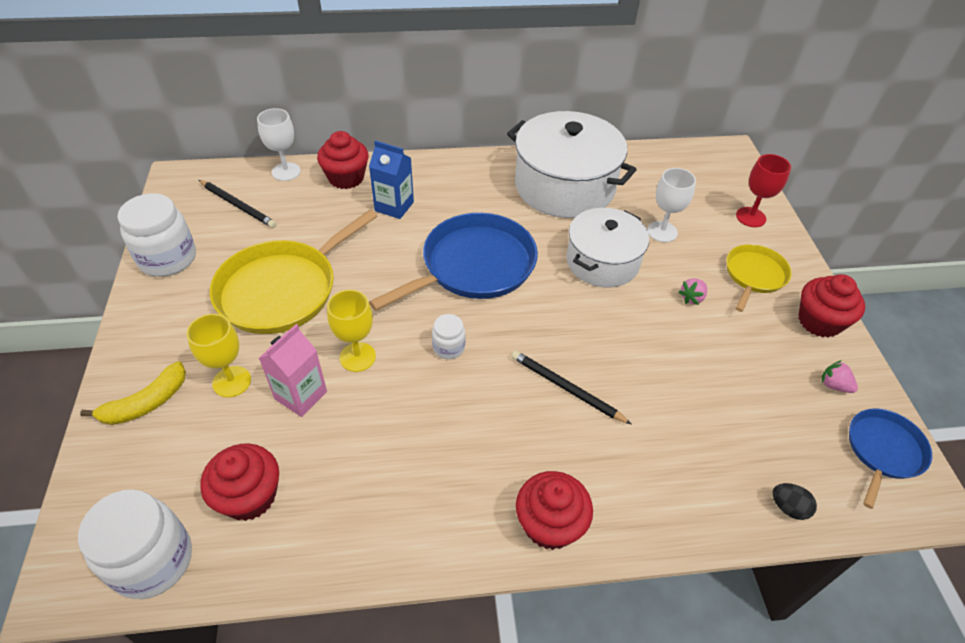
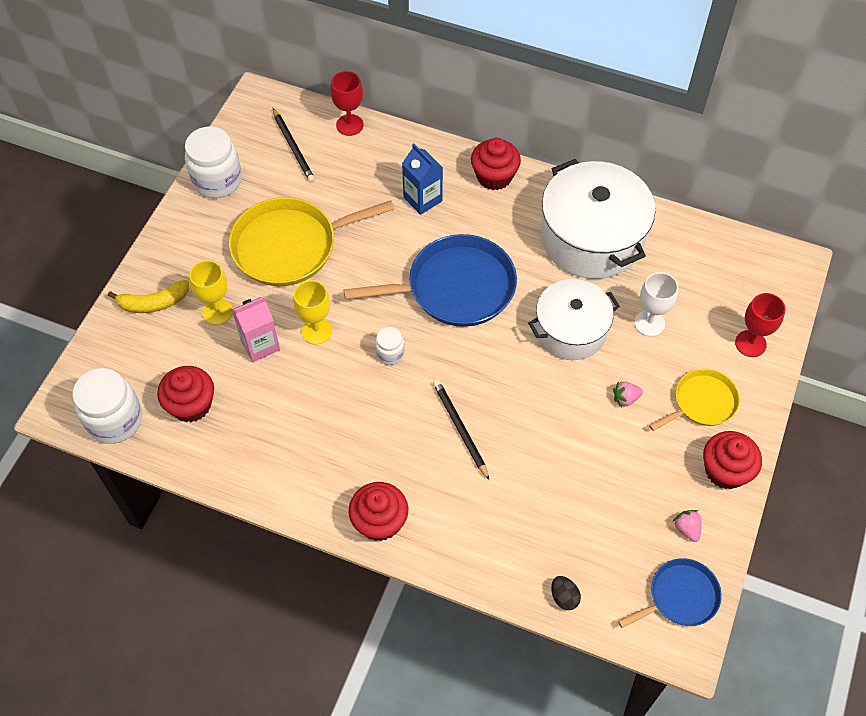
camera: 30 degrees right, 10 degrees up
white goblet [257,108,301,181] -> red goblet [330,71,364,136]
red cupcake [317,131,369,189] -> red cupcake moved to [471,138,521,190]

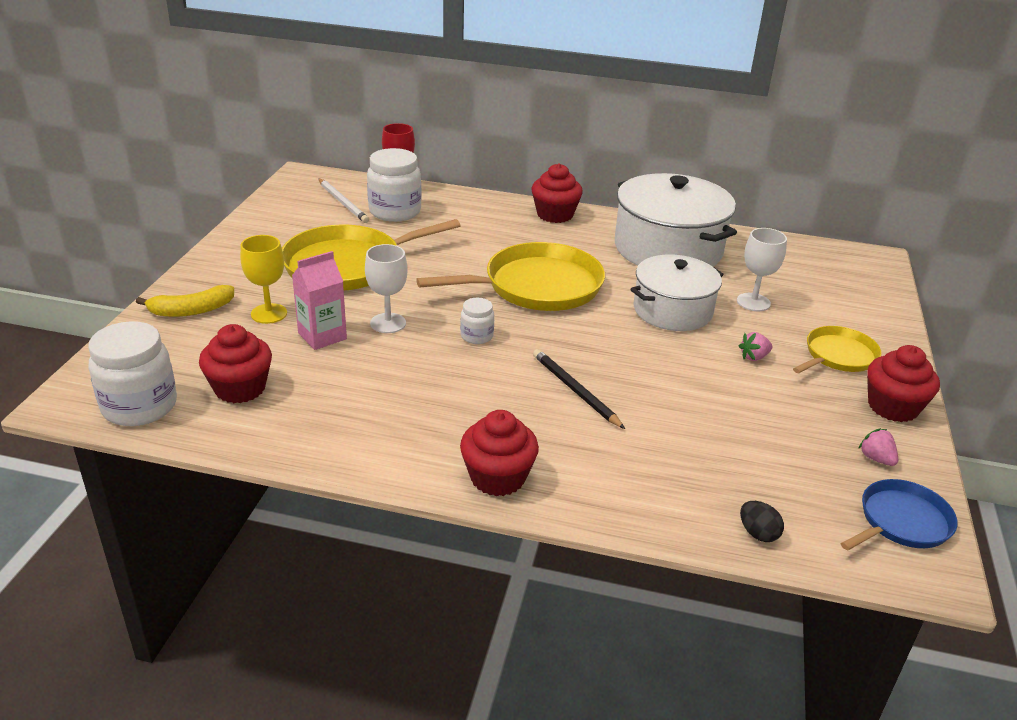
camera: 10 degrees left, 25 degrees down
white jar [185,127,242,198] -> white jar moved to [367,148,421,222]
black pencil [273,108,315,182] -> white pencil [318,178,369,223]
yellow goblet [293,280,332,345] -> white goblet [365,244,407,333]
blue pan [344,234,517,327] -> yellow pan [416,242,605,311]
blue carton [402,144,443,215] -> none
red goblet [735,293,785,357] -> none

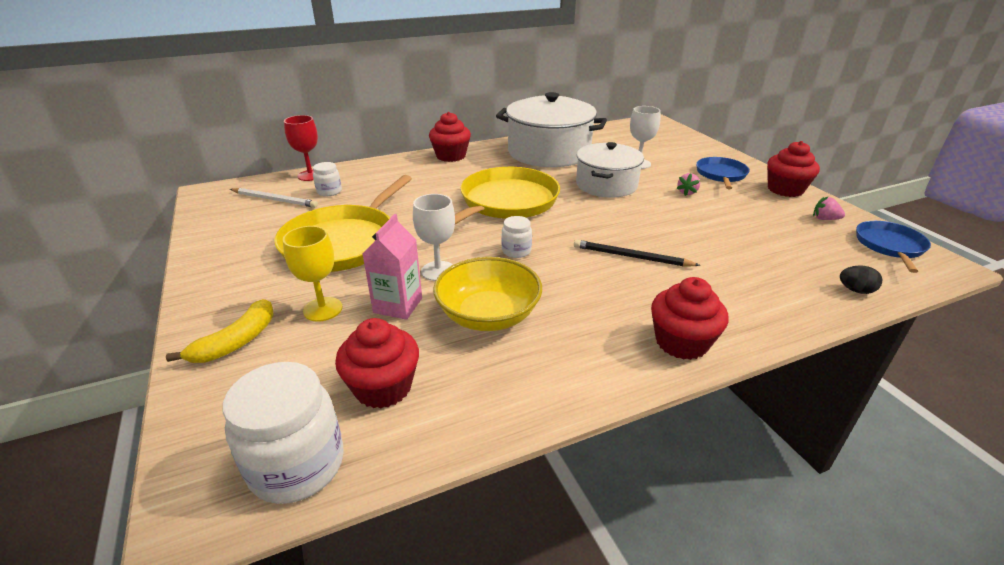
camera: 35 degrees left, 0 degrees up
white jar [367,148,421,222] -> white jar [313,162,342,196], size x0.52
yellow pan [793,326,882,373] -> blue pan [696,157,750,189]
none -> yellow bowl [433,257,542,331]

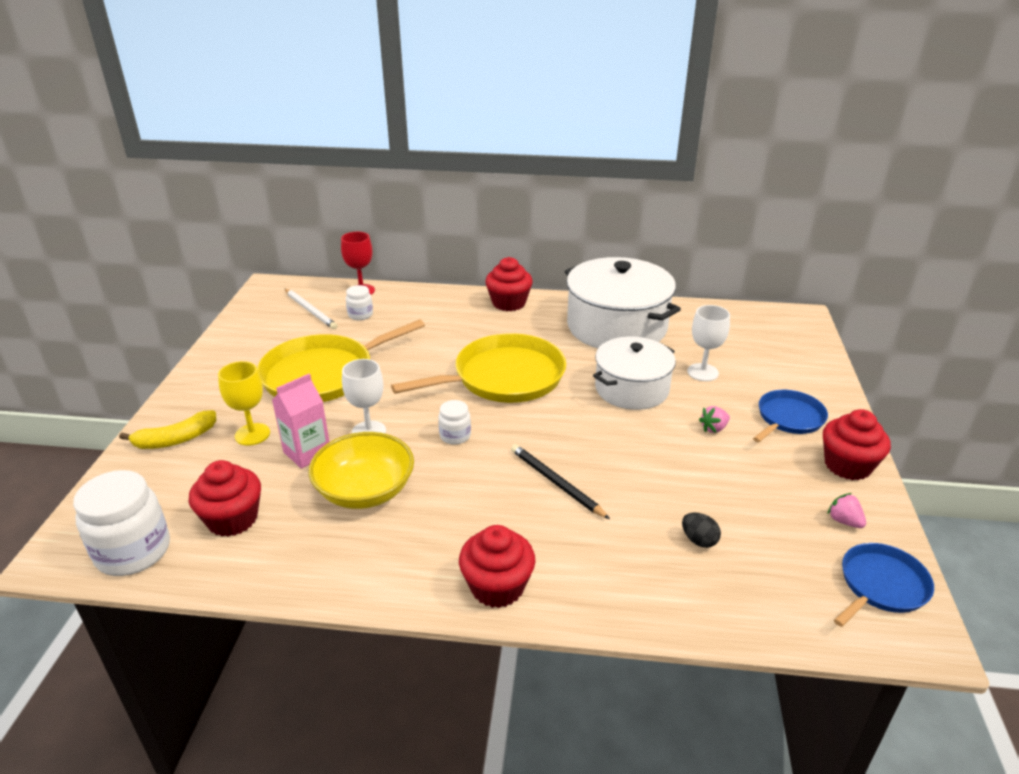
camera: 30 degrees right, 0 degrees up
black egg [840,265,882,294] -> black egg moved to [682,512,721,548]

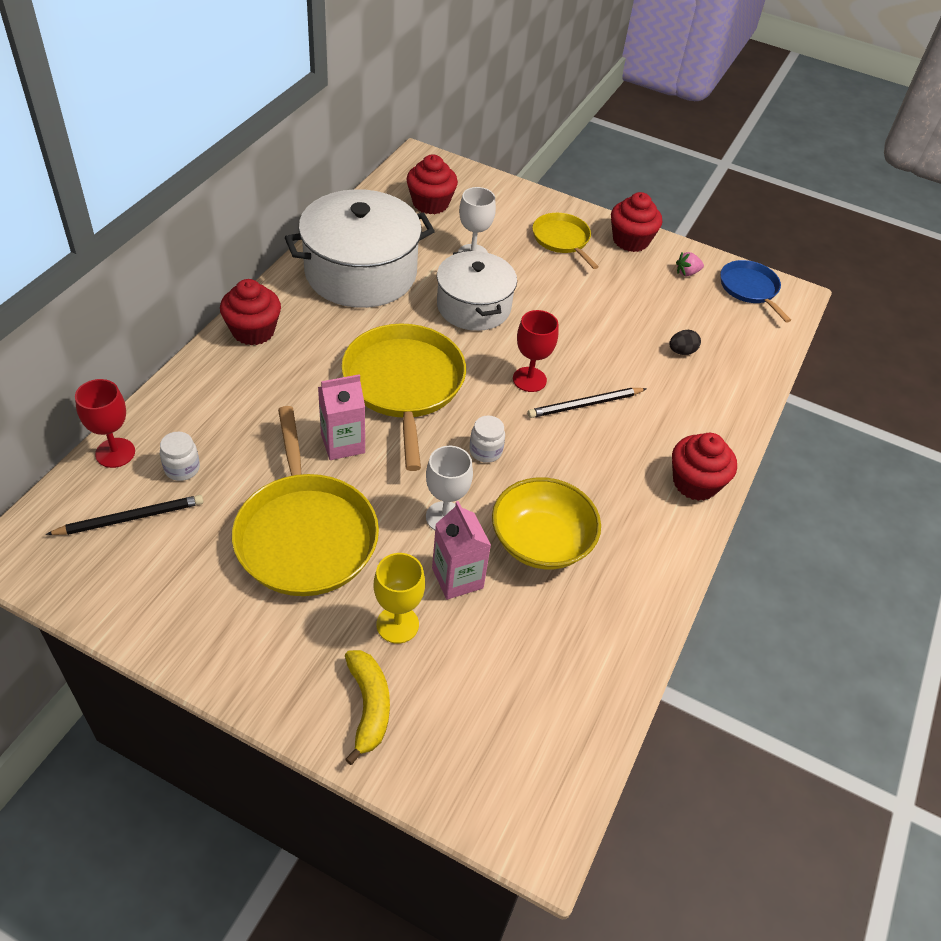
camera: 75 degrees left, 15 degrees up
white jar [73,470,170,576] -> none
red cupcake [189,460,261,537] -> red cupcake moved to [406,154,458,214]
white pencil [284,288,338,329] -> black pencil [46,495,204,535]
pink strawberry [699,406,730,433] -> none
blue pan [753,390,828,442] -> yellow pan [532,213,599,269]
none -> pink carton [318,374,365,460]
none -> red goblet [513,310,559,392]

